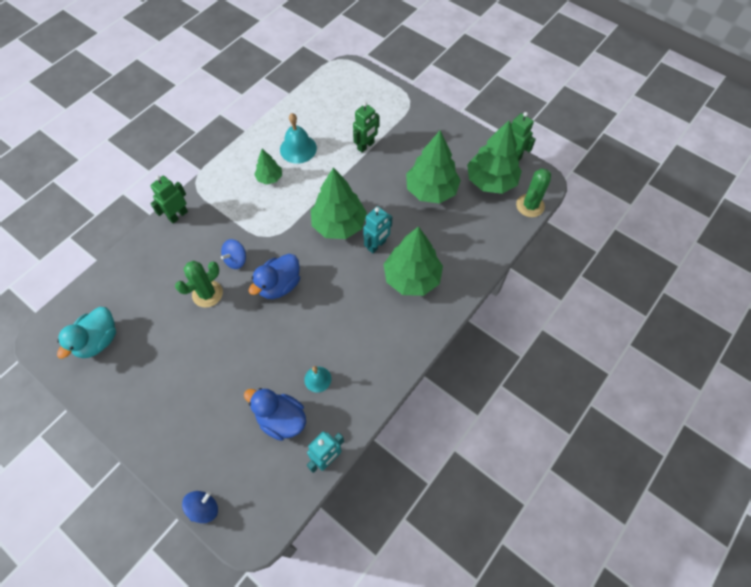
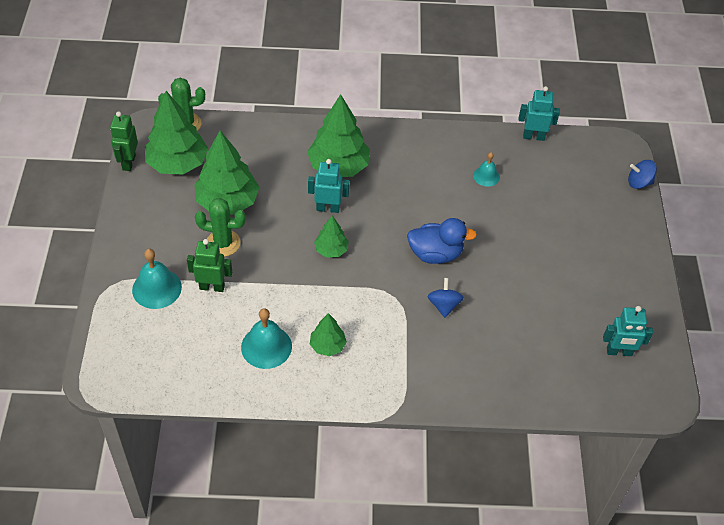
camera: 130 degrees left, 10 degrees down
turquoise duck [57,307,116,359] -> turquoise robot [603,306,653,356]
green robot [150,176,188,224] -> none
green cactus [175,261,223,308] -> green cactus moved to [195,198,246,257]
blue spinning top [221,239,246,269] -> blue spinning top turned 90 degrees counterclockwise [427,278,464,318]
blue duck [244,388,306,441] -> none
green tree [311,167,367,239] -> green tree [314,216,349,258], size x0.52
none -> turquoise bell [132,249,182,309]

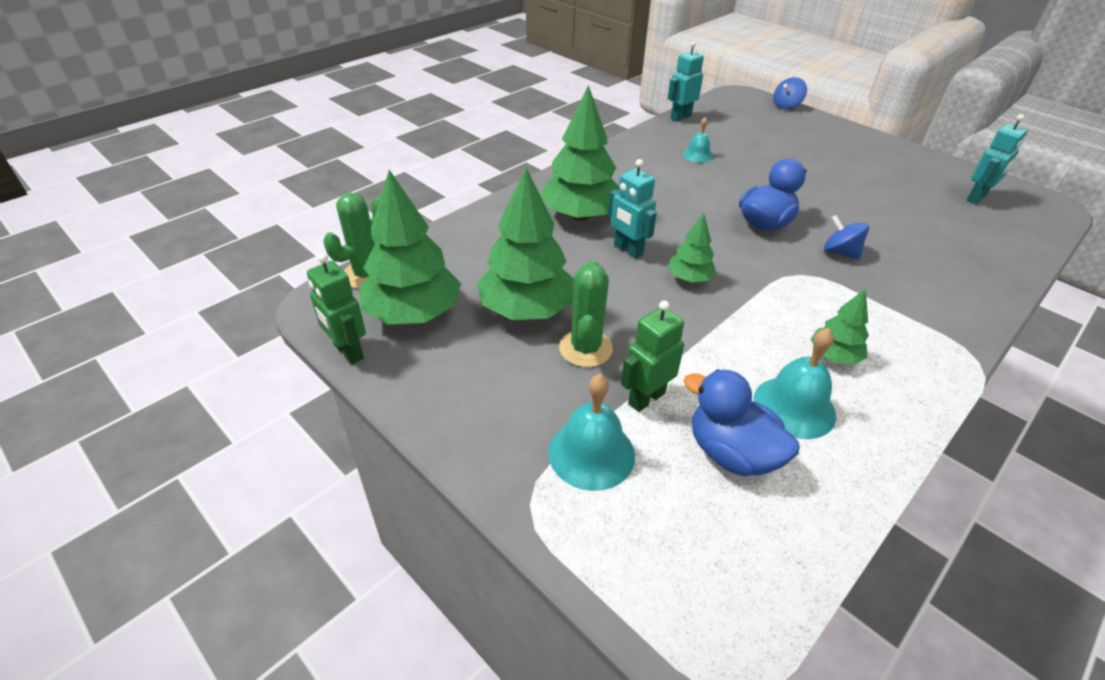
camera: 45 degrees left, 10 degrees down
green cactus [195,198,246,257] -> green cactus turned 45 degrees counterclockwise [559,260,613,367]
turquoise robot [308,159,349,213] -> turquoise robot turned 90 degrees counterclockwise [608,159,657,259]
none -> blue duck [684,369,800,476]

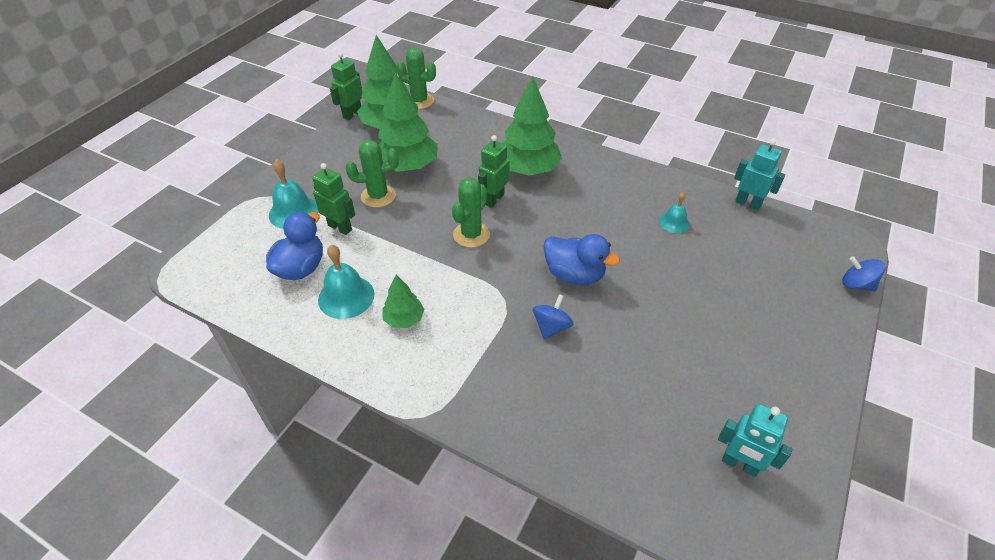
camera: 75 degrees right, 5 degrees up
turquoise robot [608,159,657,259] -> green robot [478,135,510,208]
green tree [668,213,716,282] -> green cactus [452,177,490,248]

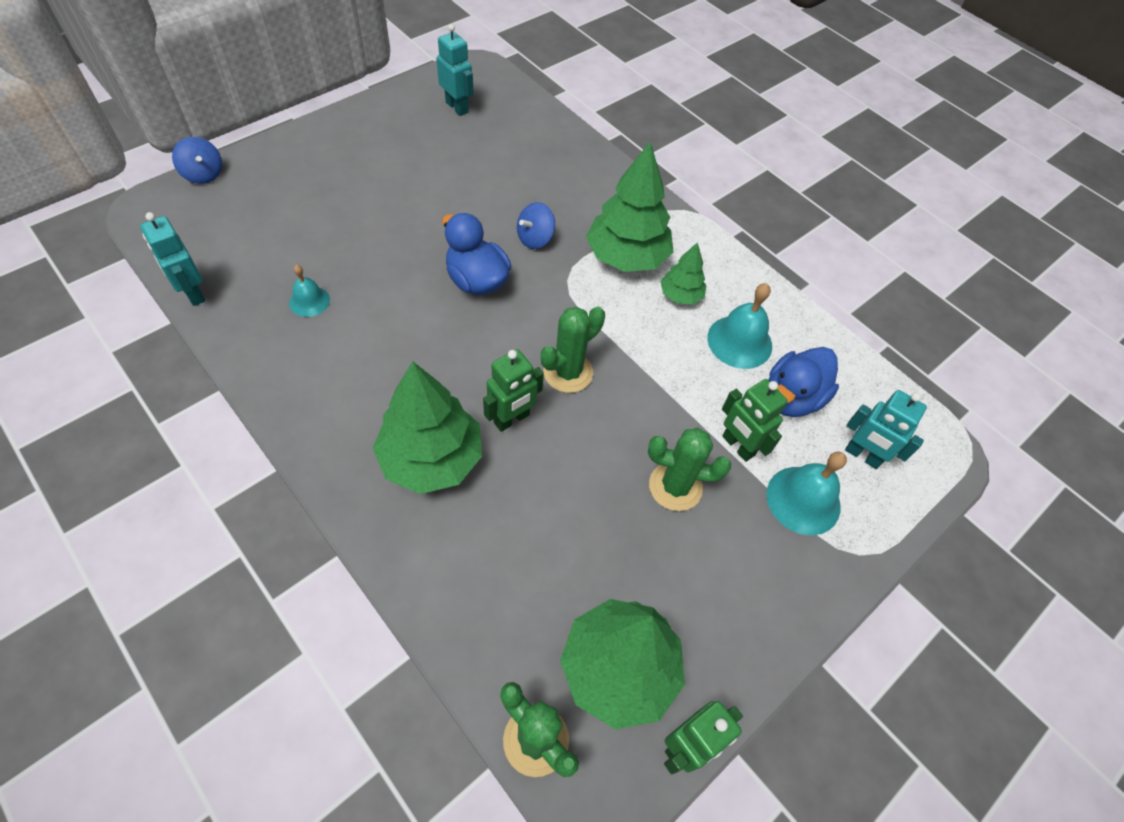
camera: 165 degrees left, 10 degrees up
green tree [378,73,438,172] -> green tree moved to [586,142,673,272]
none -> turquoise robot [845,390,927,469]

